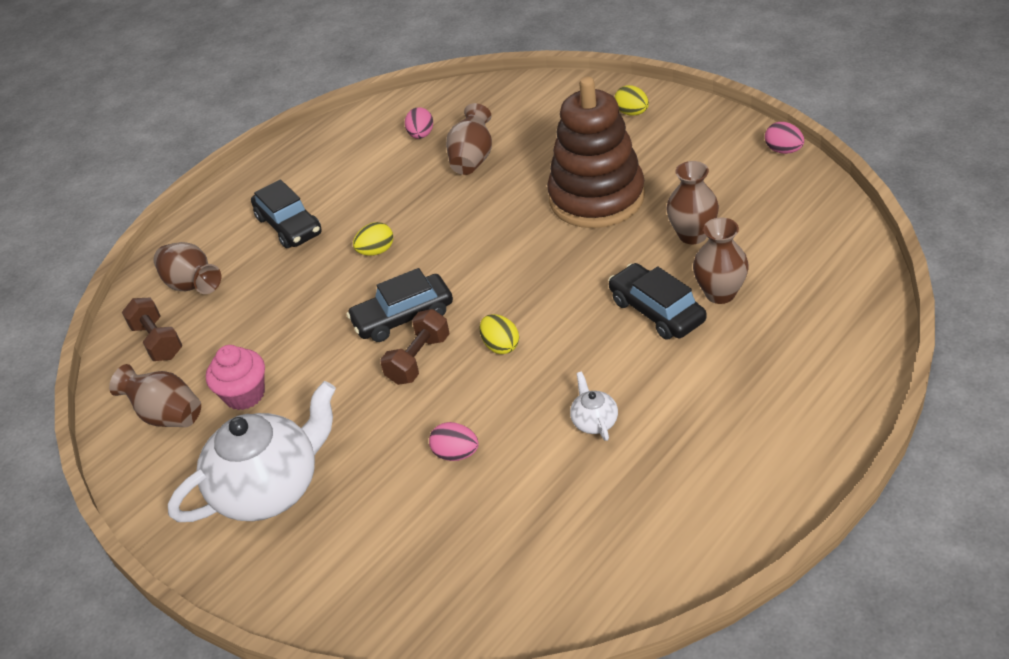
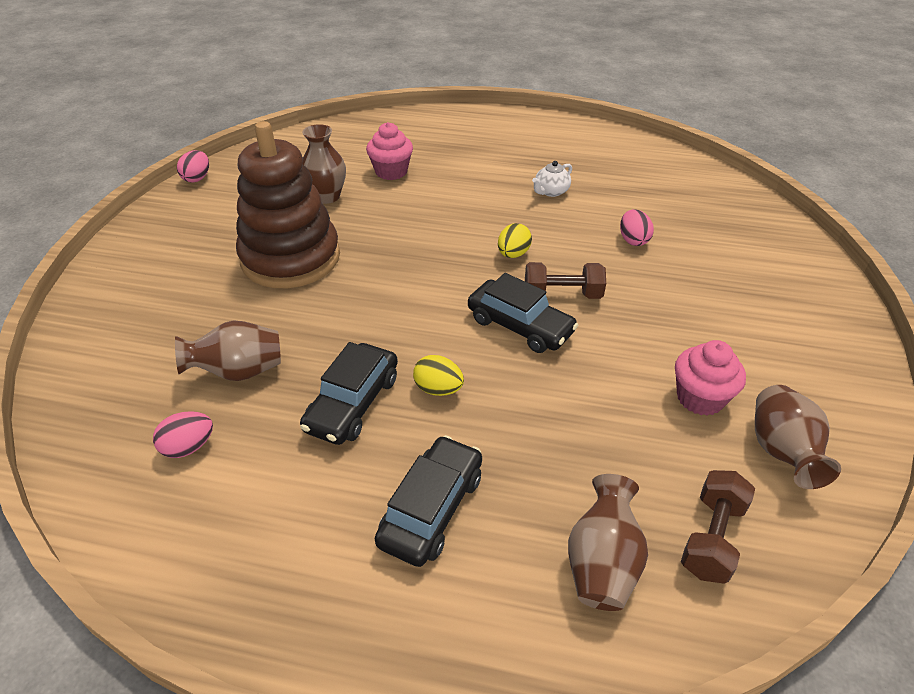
camera: 125 degrees left, 0 degrees up
white teapot [168,381,336,522] -> none
black car [608,263,706,340] -> black car moved to [300,342,398,445]
yellow egg [614,85,649,116] -> none
brown vase [693,218,749,304] -> pink cupcake [366,122,413,180]

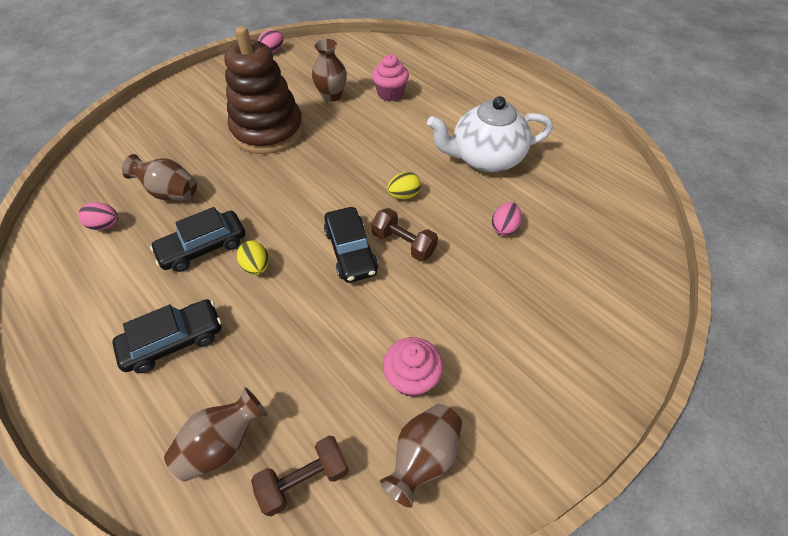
camera: 35 degrees right, 10 degrees up
white teapot [532,161,572,197] -> white teapot [427,96,553,172], size x2.40

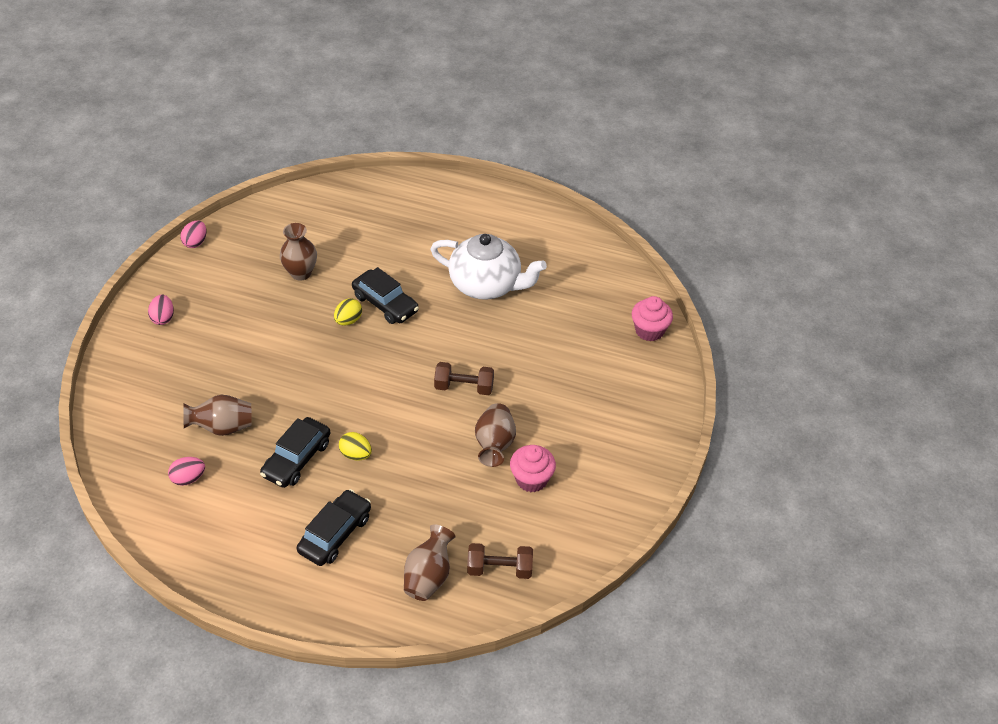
camera: 30 degrees left, 5 degrees down
brown stacking toy [224,26,304,154] -> none
brown dumbbell [251,435,349,517] -> brown dumbbell turned 60 degrees clockwise [467,543,533,579]
black car [324,207,378,283] -> black car moved to [352,267,419,324]
pink cupcake [372,54,409,101] -> pink cupcake moved to [632,296,673,341]
brown vase [380,404,462,508] -> brown vase moved to [475,403,516,467]
yellow egg [387,172,421,199] -> yellow egg moved to [334,298,362,326]
white teapot [427,96,553,172] -> white teapot turned 120 degrees counterclockwise [430,234,547,300]
pink egg [492,202,522,236] -> pink egg moved to [148,295,174,325]

